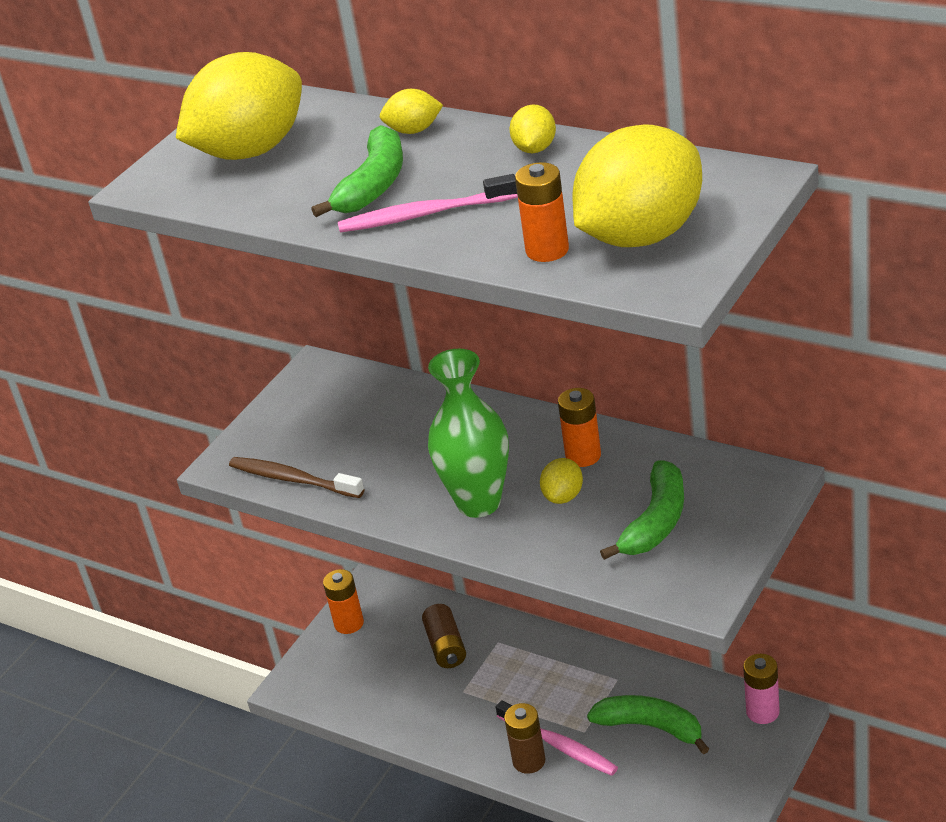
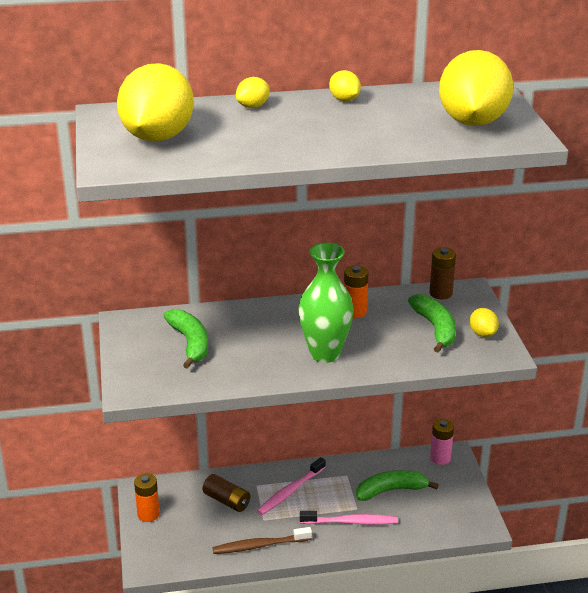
camera: 45 degrees left, 5 degrees down
brown toothbrush [229,457,364,498] -> brown toothbrush moved to [212,527,312,554]
green banana [311,125,403,217] -> green banana moved to [164,309,208,369]
pink toothbrush [338,174,518,232] -> pink toothbrush moved to [257,457,326,515]
brown battery [504,703,545,774] -> brown battery moved to [429,247,456,299]
orange battery [515,162,569,262] -> none
yellow lemon [540,458,583,504] -> yellow lemon moved to [469,308,499,337]

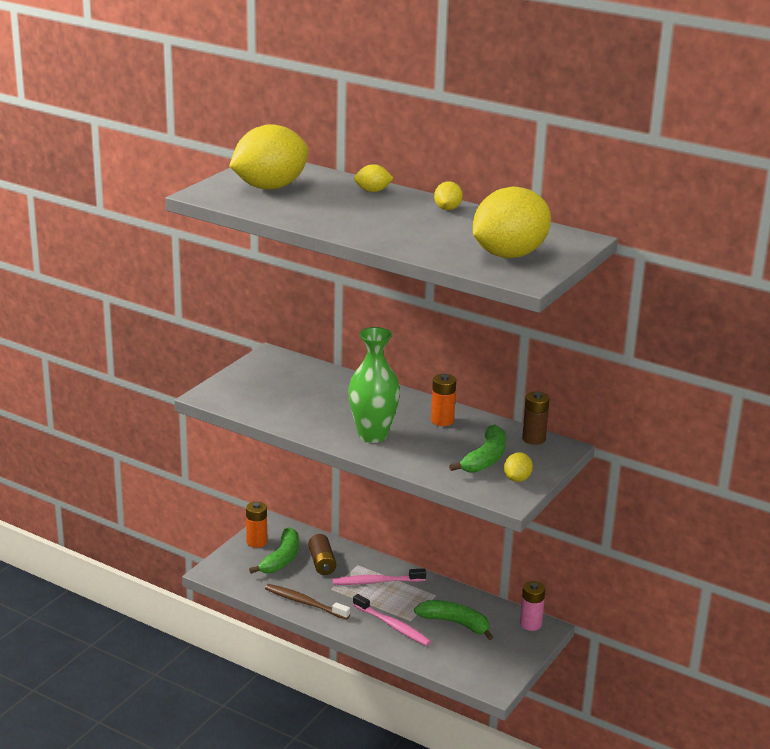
camera: 40 degrees right, 5 degrees down
green banana [164,309,208,369] -> green banana moved to [249,527,299,574]

